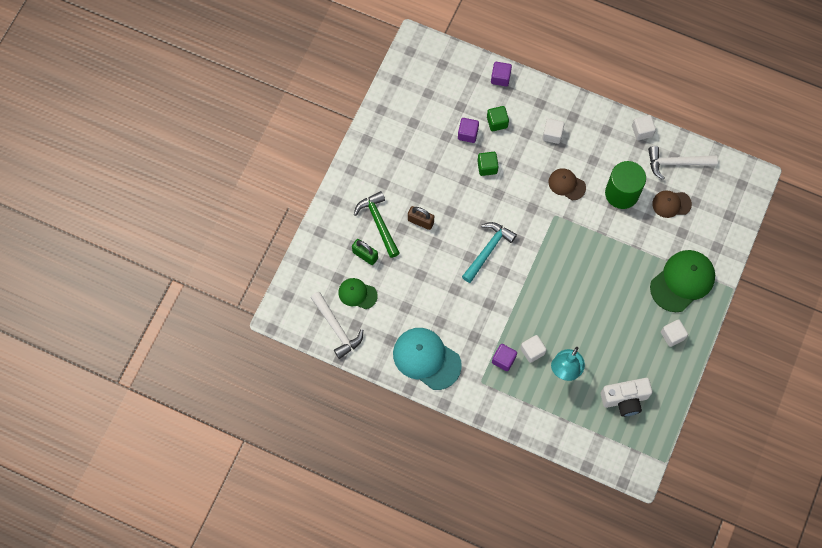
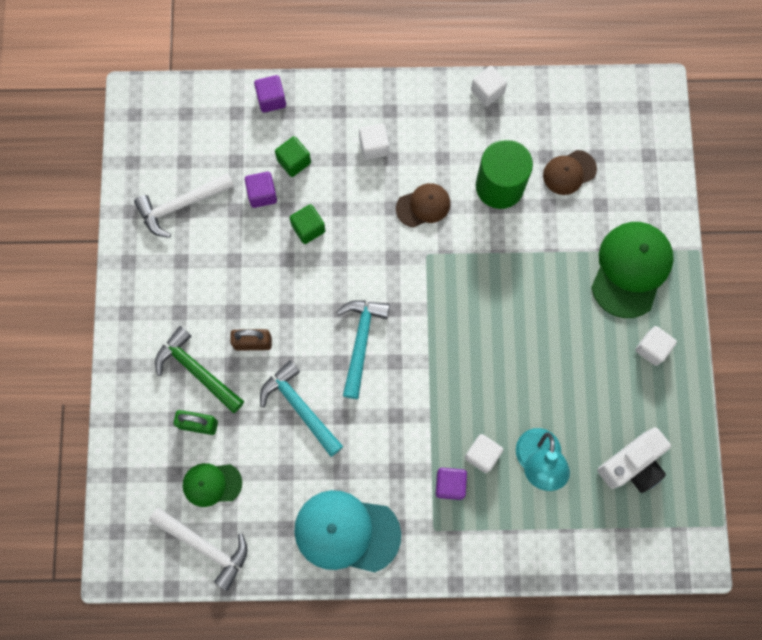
camera: 25 degrees left, 5 degrees up
brown cap [549,168,586,200] -> brown cap turned 150 degrees clockwise [396,183,450,228]
white hammer [648,146,718,180] -> white hammer moved to [134,173,234,238]
none -> turquoise hammer [260,360,343,457]

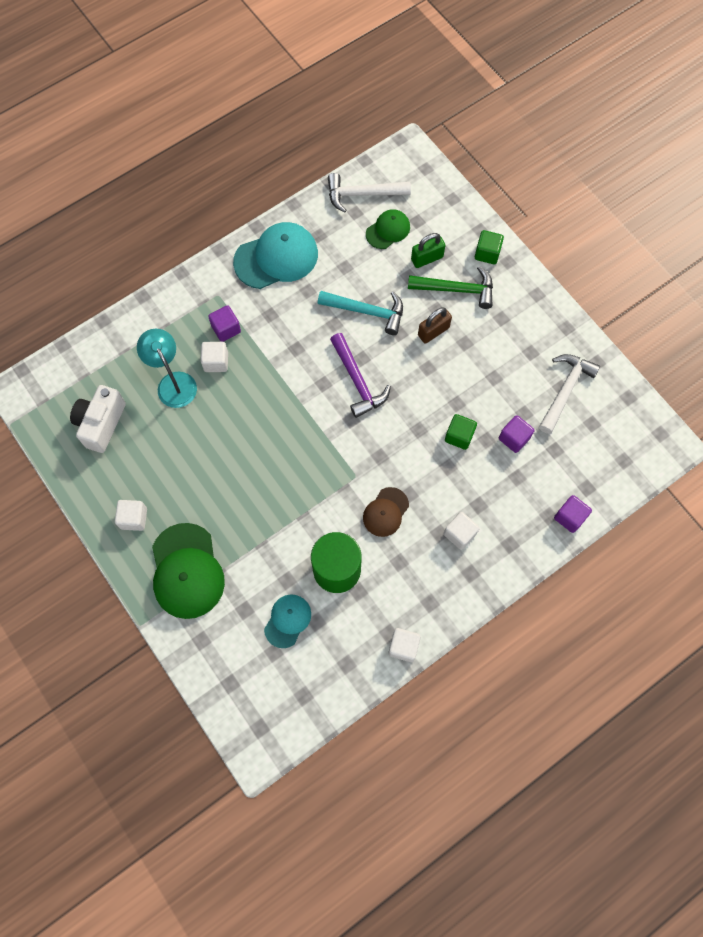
camera: 145 degrees right, 5 degrees down
green cube [275,136,311,177] -> green cube moved to [475,230,504,264]
turquoise hammer [336,300,390,399] -> purple hammer [330,333,391,418]
brown cap [543,150,597,195] -> turquoise cap [264,594,311,648]

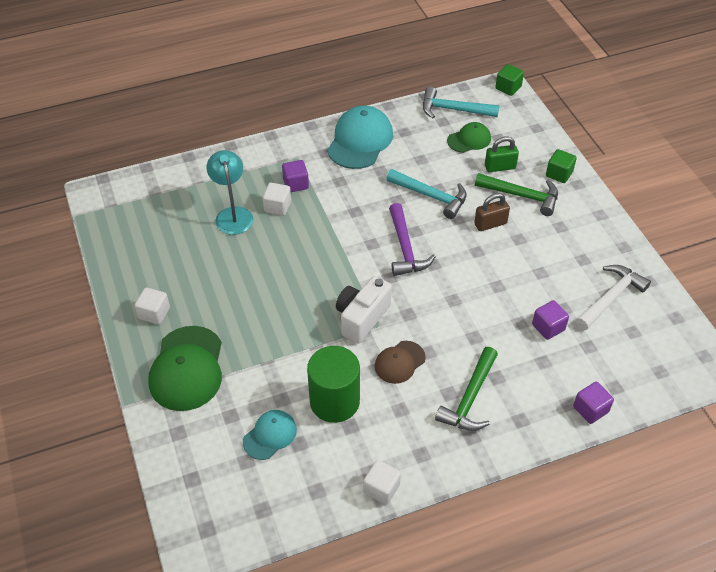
camera: 15 degrees right, 20 degrees down
white camera [70,385,126,453] -> white camera moved to [336,276,392,344]
turquoise cap [233,222,318,289] -> turquoise cap turned 60 degrees counterclockwise [327,106,393,169]
white hammer [328,173,411,213] -> turquoise hammer [423,87,500,118]
white cube [444,512,480,550] -> green hammer [435,347,498,431]
green cube [445,414,477,450] -> green cube moved to [495,64,524,96]

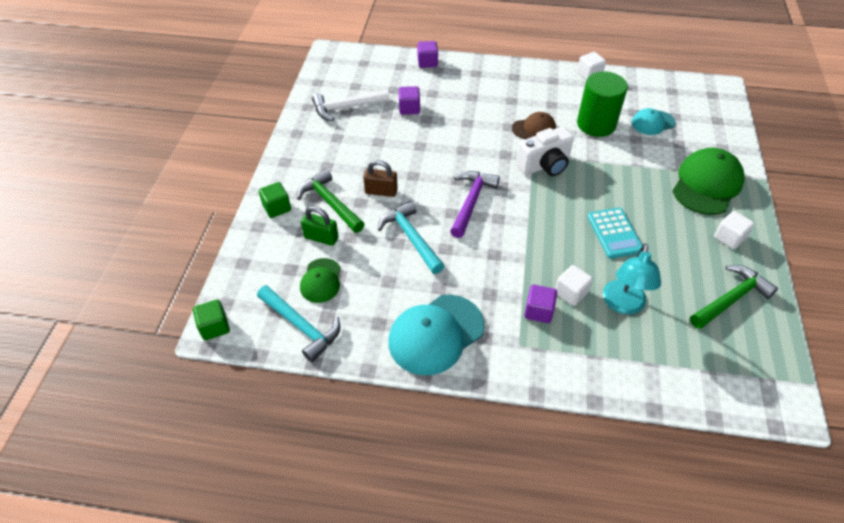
camera: 150 degrees left, 0 degrees up
green hammer [435,347,498,431] -> green hammer moved to [690,265,778,329]
green cap [447,122,491,153] -> green cap turned 90 degrees counterclockwise [300,258,340,303]
none -> turquoise calculator [587,208,643,259]

